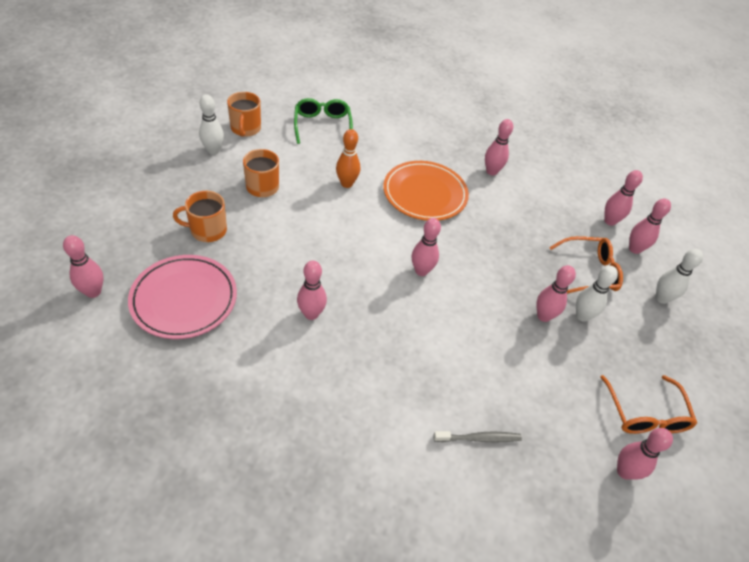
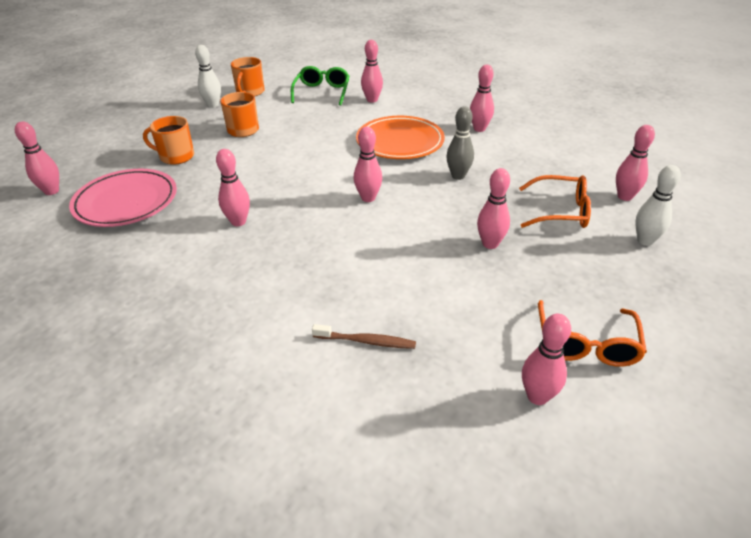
camera: 20 degrees right, 10 degrees down
orange bowling pin [336,129,360,188] -> none
grey toothbrush [434,431,522,443] -> brown toothbrush [312,324,416,349]
white bowling pin [576,266,618,322] -> none
pink bowling pin [604,170,643,226] -> pink bowling pin moved to [361,40,383,103]
none -> grey bowling pin [446,106,474,180]

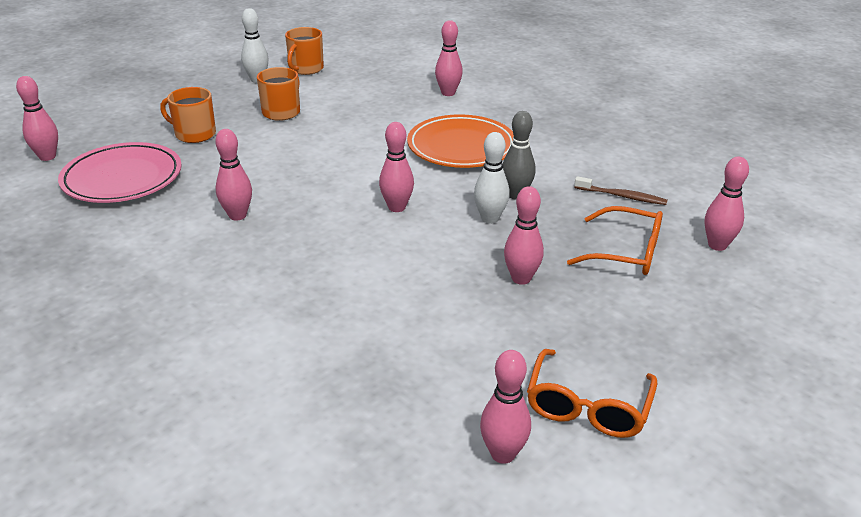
camera: 10 degrees right, 5 degrees down
green glasses [291,66,350,105] -> none
brown toothbrush [312,324,416,349] -> brown toothbrush moved to [574,176,668,205]
pink bowling pin [470,65,494,132] -> none
white bowling pin [635,165,681,246] -> white bowling pin moved to [474,132,510,224]

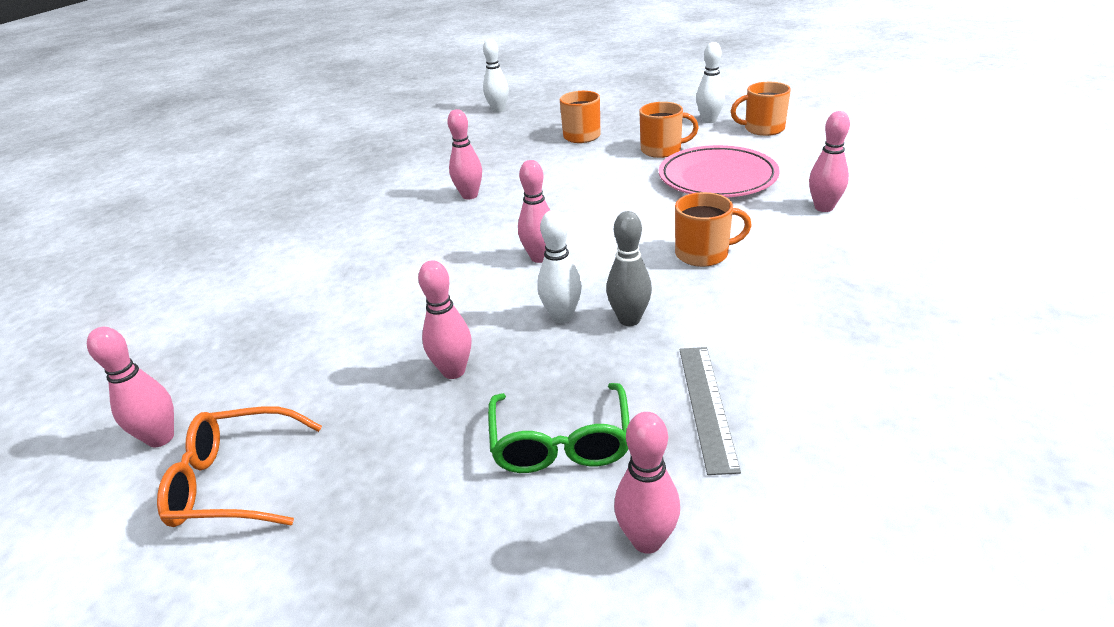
camera: 70 degrees right, 0 degrees up
pink bowling pin [16,76,58,161] -> white bowling pin [483,39,509,113]
pink plate [58,142,182,203] -> pink plate moved to [659,145,780,197]
orange plate [407,114,514,168] -> orange mug [675,192,752,267]
orange glasses [567,206,663,275] -> green glasses [488,383,630,473]
brown toothbrush [574,176,668,205] -> grey ruler [679,347,741,475]

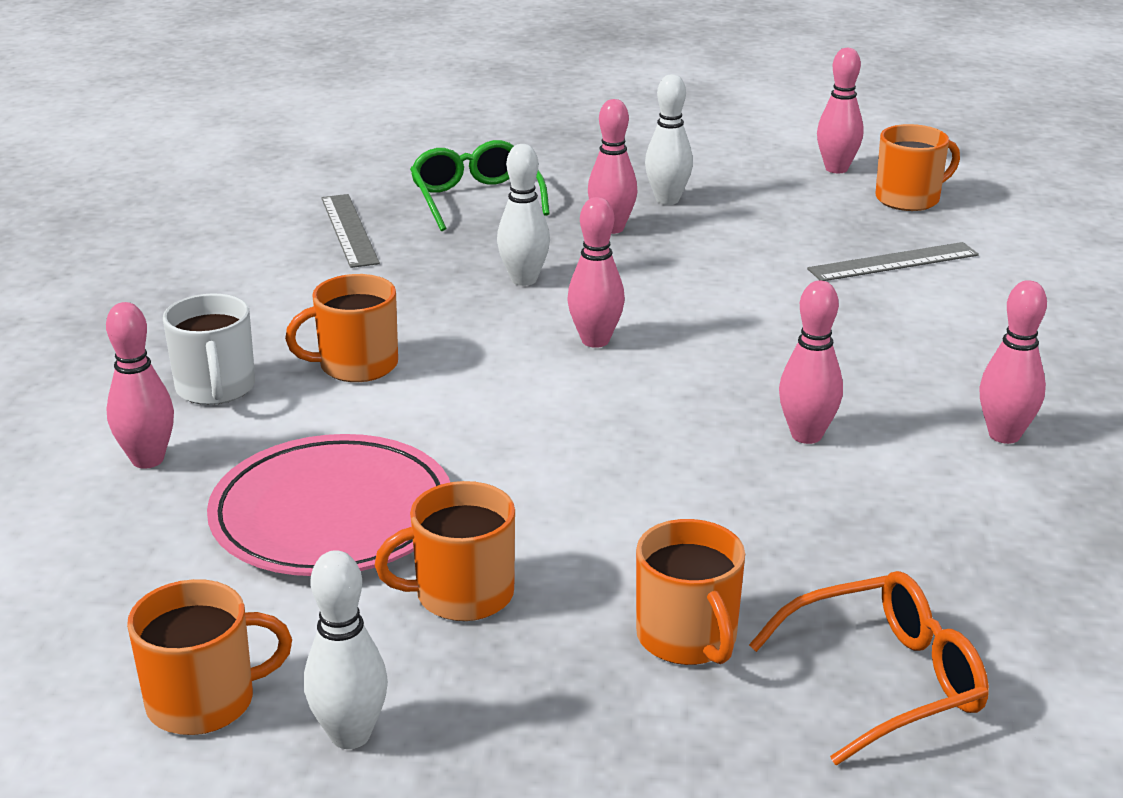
camera: 160 degrees right, 5 degrees down
orange glasses [157,406,322,527] -> orange glasses moved to [749,571,989,765]
white bowling pin [483,39,509,113] -> white bowling pin moved to [645,74,693,205]
grey bowling pin [606,211,652,326] -> none
pink bowling pin [614,412,680,554] -> pink bowling pin moved to [979,280,1047,444]
none -> white mug [163,293,255,405]
none -> grey ruler [807,242,979,281]
none -> orange mug [876,124,960,211]

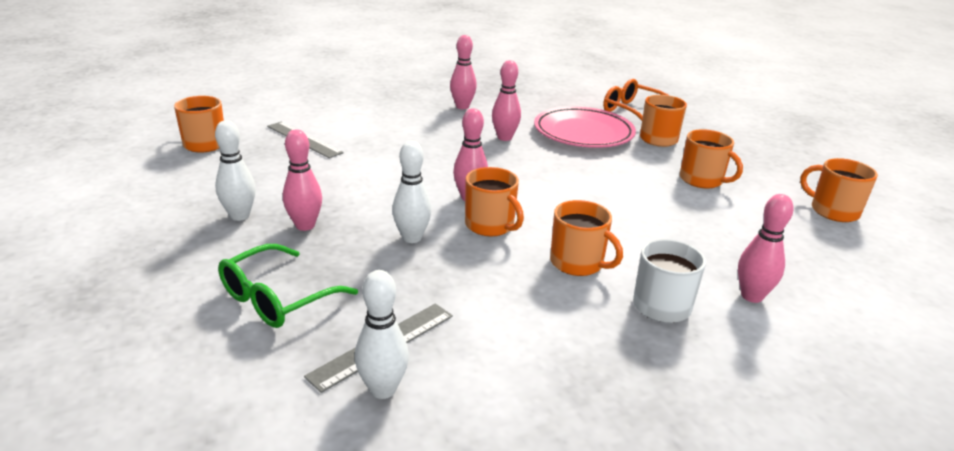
camera: 120 degrees left, 0 degrees up
pink plate [207,434,450,576] -> pink plate moved to [534,107,636,148]
white bowling pin [304,550,388,749] -> white bowling pin moved to [355,270,409,399]
pink bowling pin [817,48,863,173] -> none
none -> orange mug [465,167,524,236]

